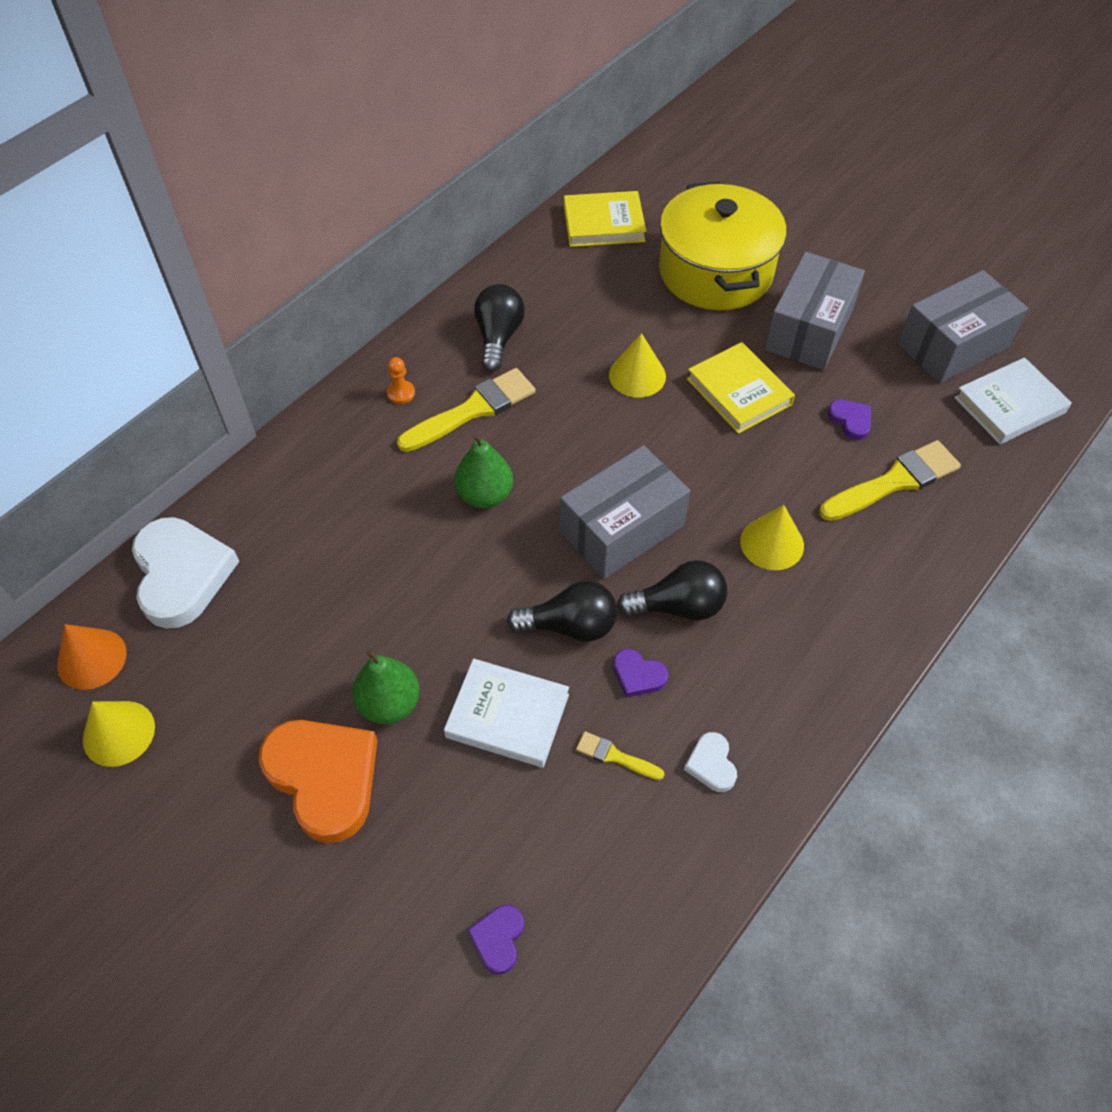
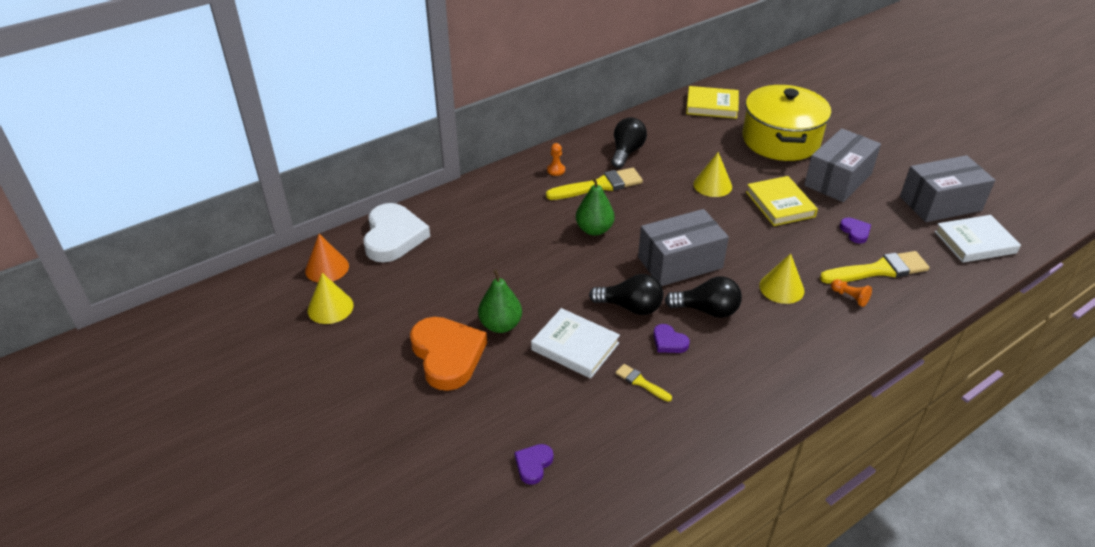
camera: 15 degrees right, 15 degrees down
white heart [684,732,737,792] -> none
none -> orange pawn [831,279,872,307]

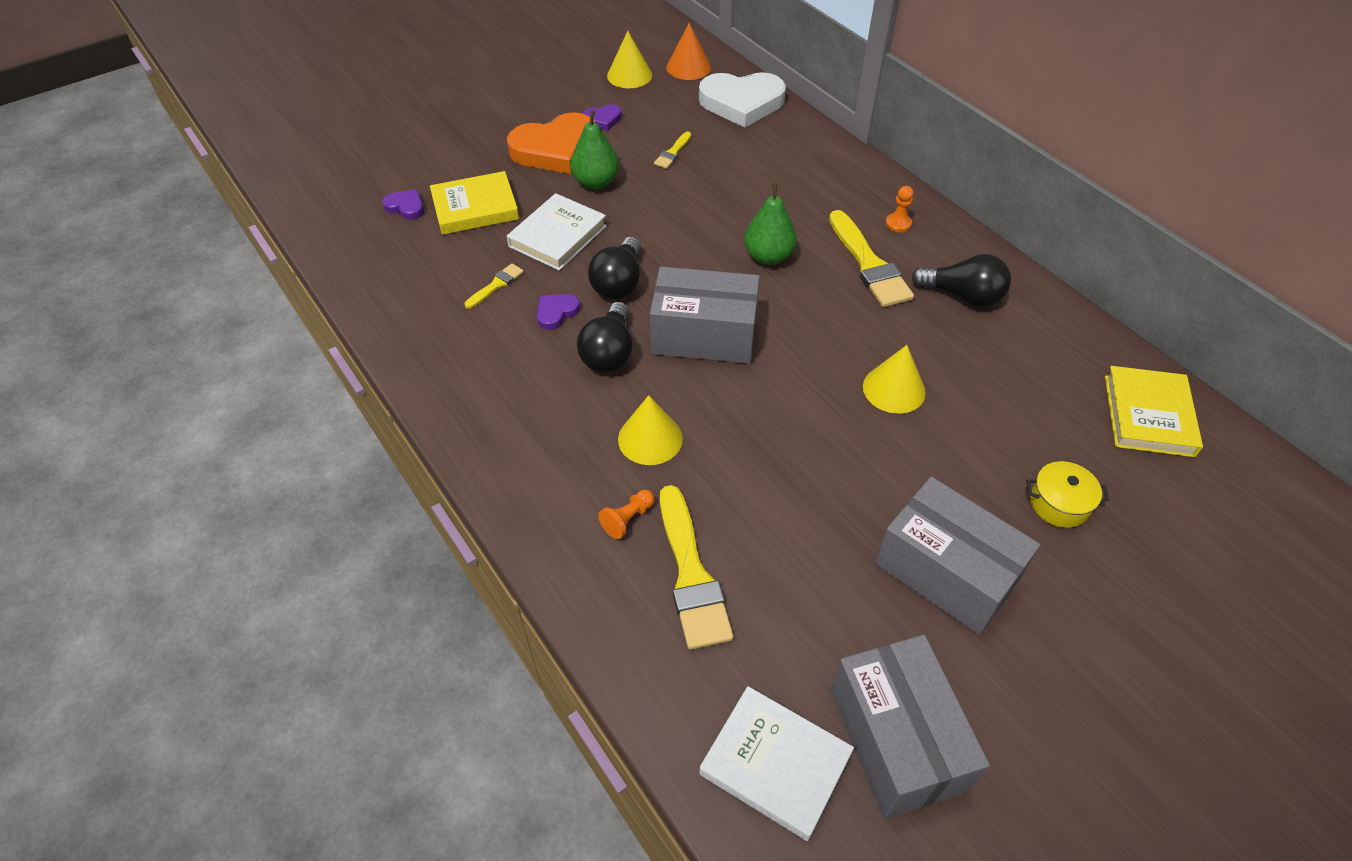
camera: 90 degrees right, 10 degrees up
grey box [638,209,729,286] -> grey box turned 60 degrees counterclockwise [650,266,760,364]
yellow pot [742,85,831,161] -> yellow pot [1026,461,1109,528], size x0.40
yellow book [746,176,818,226] -> yellow book moved to [430,171,519,235]
purple heart [840,218,871,244] -> purple heart moved to [582,104,622,131]
white book [935,215,1021,263] -> white book turned 45 degrees counterclockwise [699,686,854,841]
none -> yellow brush [654,132,691,169]

